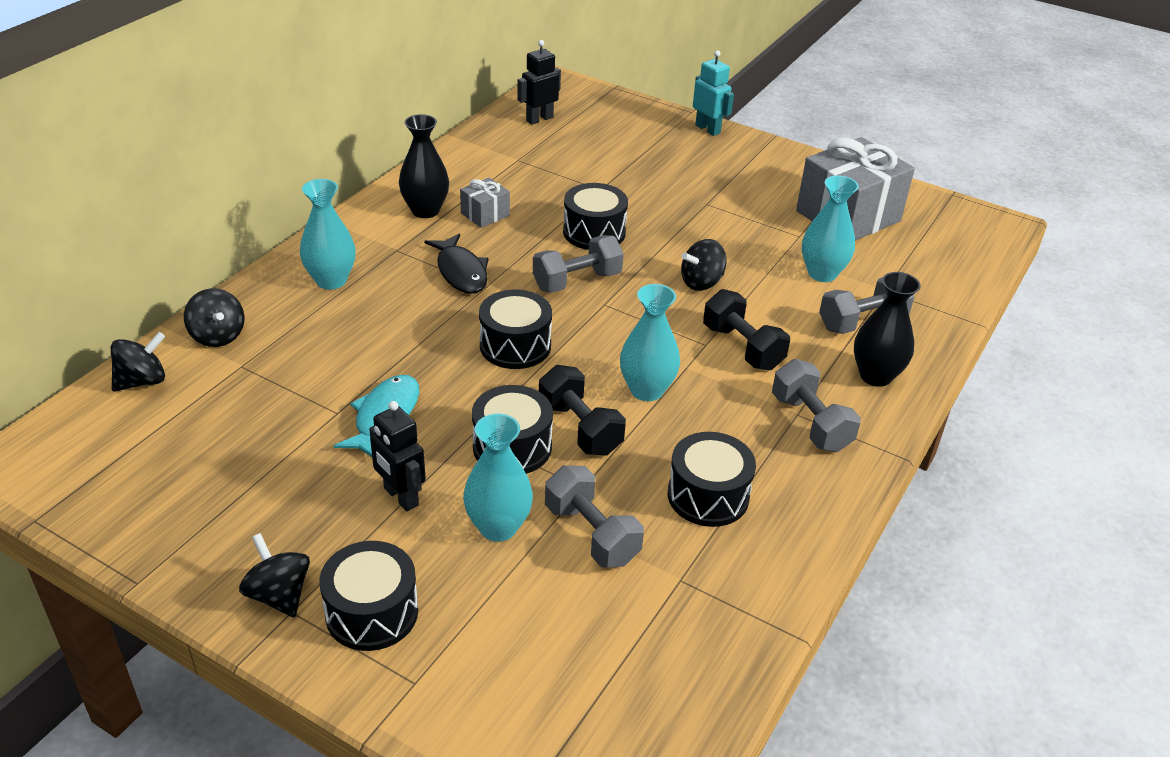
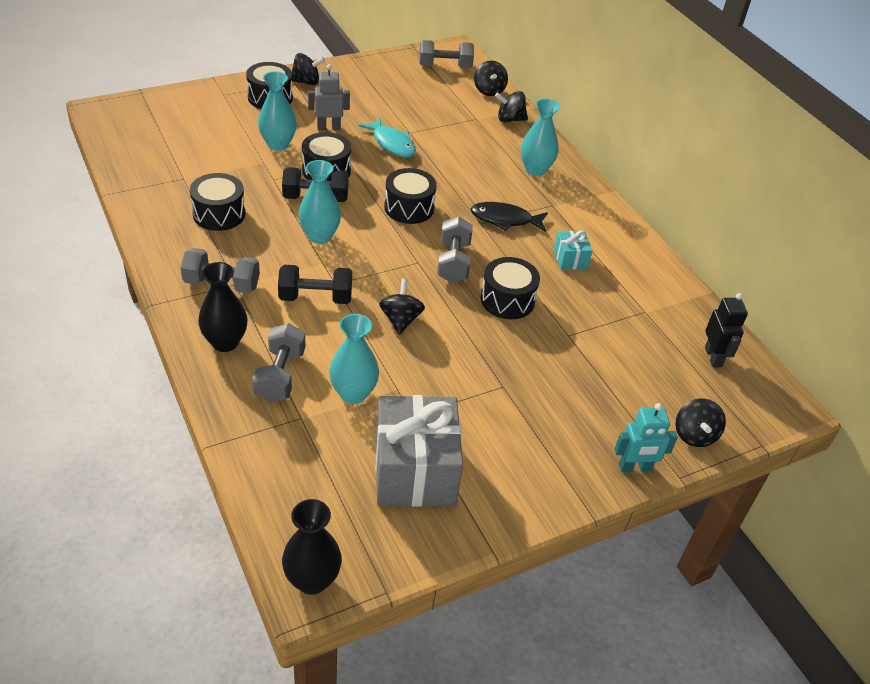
camera: 120 degrees right, 5 degrees up
black robot [369,401,426,512] -> grey robot [308,64,350,130]
black vase [399,114,449,218] -> black vase moved to [282,499,342,595]
grey gift [460,178,510,228] -> turquoise gift [554,231,593,270]
grey dumbbell [545,465,644,568] -> grey dumbbell moved to [419,40,474,68]
none -> black spinning top [676,398,726,447]

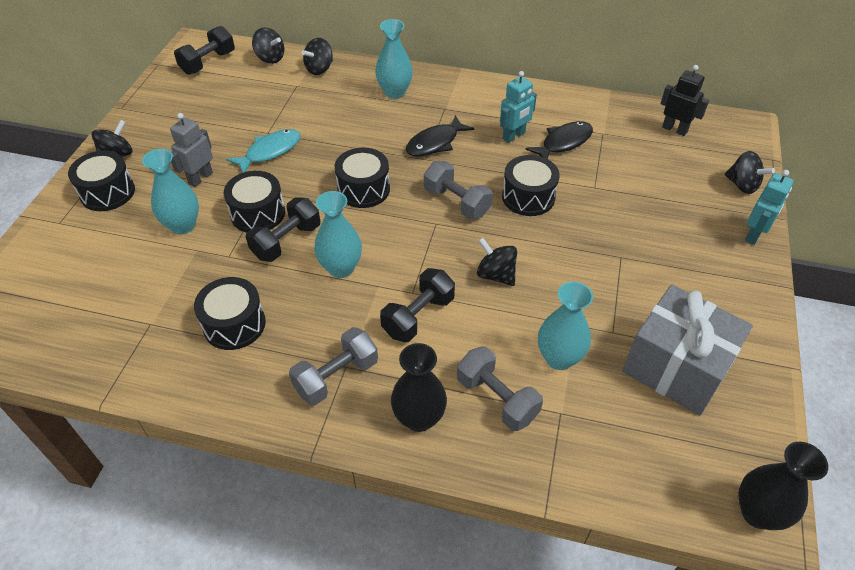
camera: 45 degrees left, 5 degrees up
turquoise fish [359,117,416,158] -> turquoise fish turned 45 degrees counterclockwise [226,129,301,173]
grey dumbbell [419,40,474,68] -> black dumbbell [174,26,235,75]
turquoise gift [554,231,593,270] -> turquoise robot [500,71,537,143]
none -> black fish [525,121,593,159]

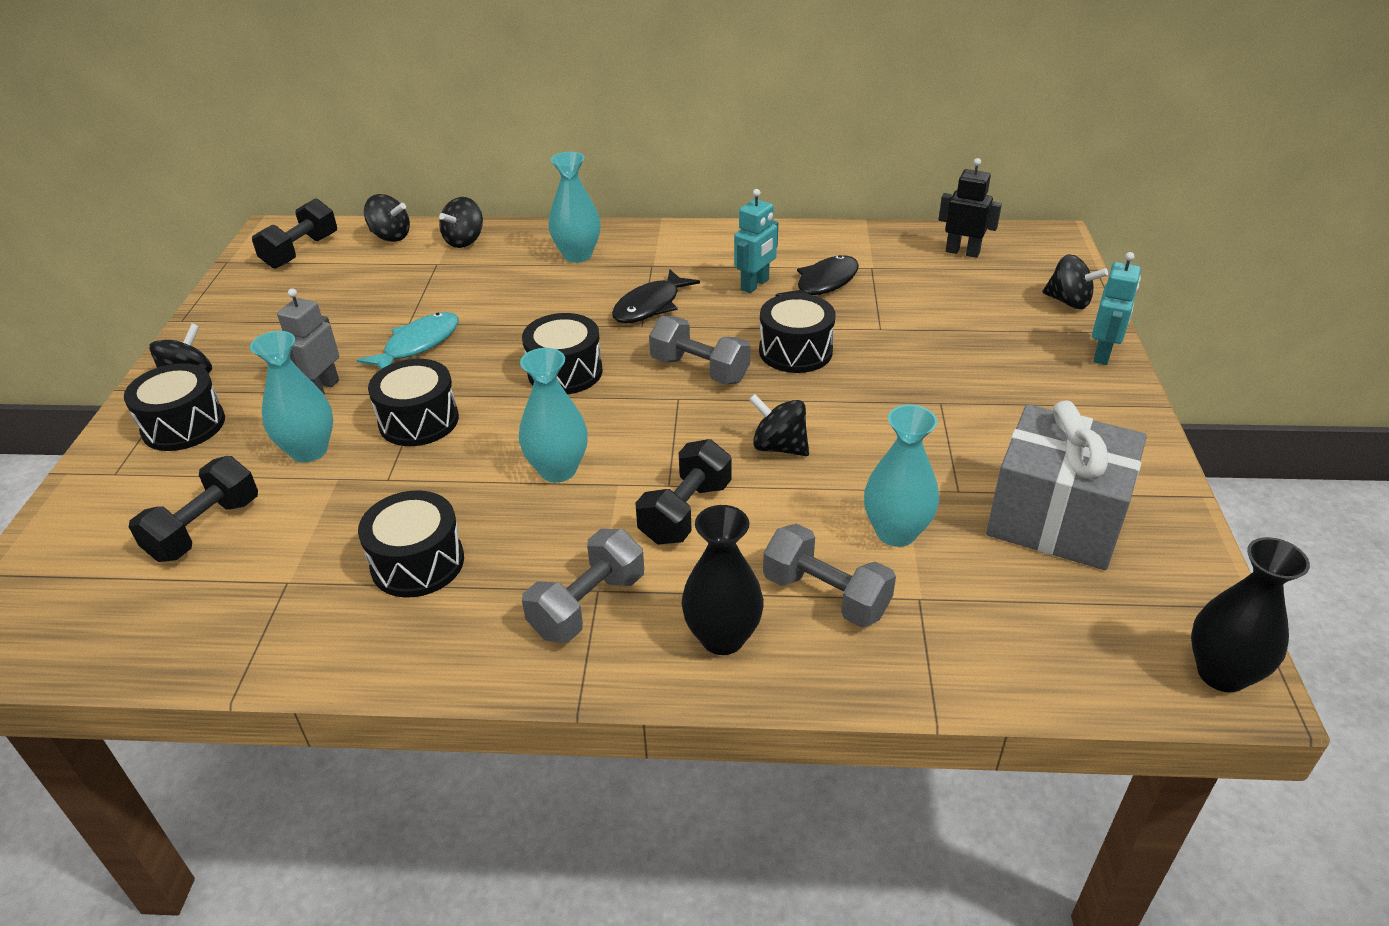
camera: 10 degrees left, 10 degrees down
black dumbbell [246,197,320,262] -> black dumbbell moved to [129,456,258,562]

